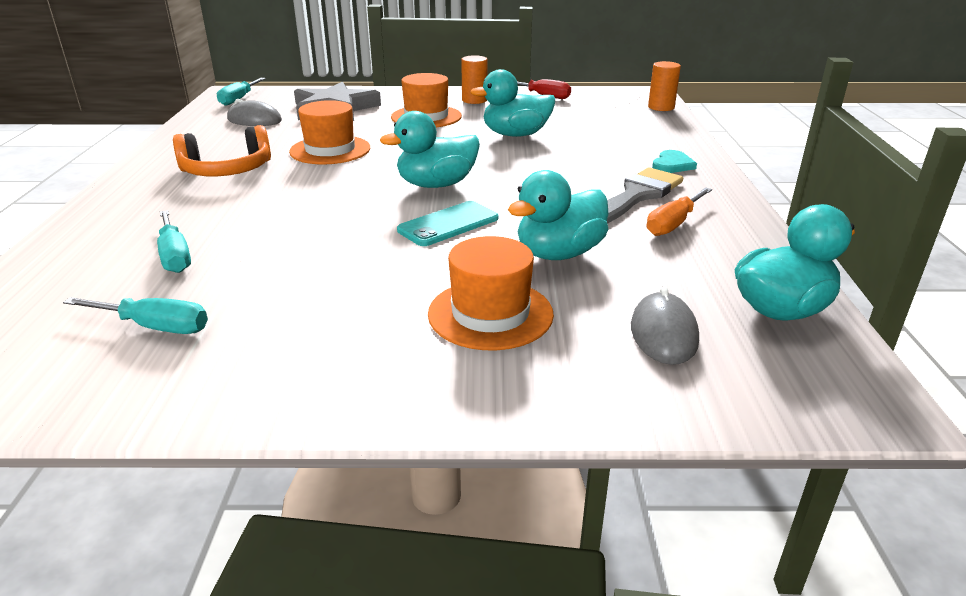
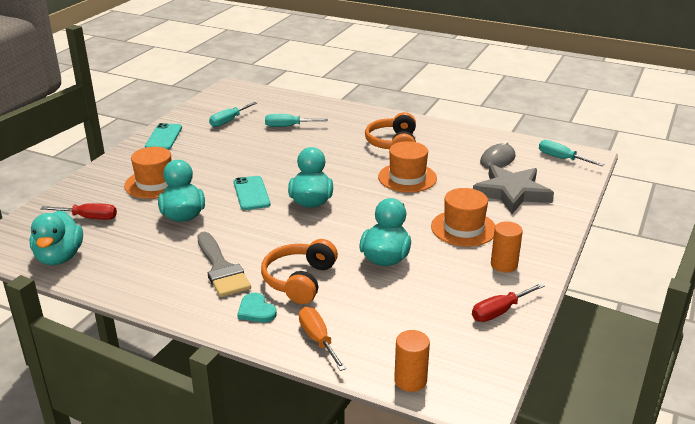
camera: 115 degrees right, 0 degrees up
grey mouse [631,287,699,365] -> red screwdriver [40,203,117,220]
orange screwdriver [647,187,712,236] -> orange screwdriver moved to [299,307,346,371]
none -> turquoise phone [145,123,182,150]
none -> orange headphones [261,239,338,304]

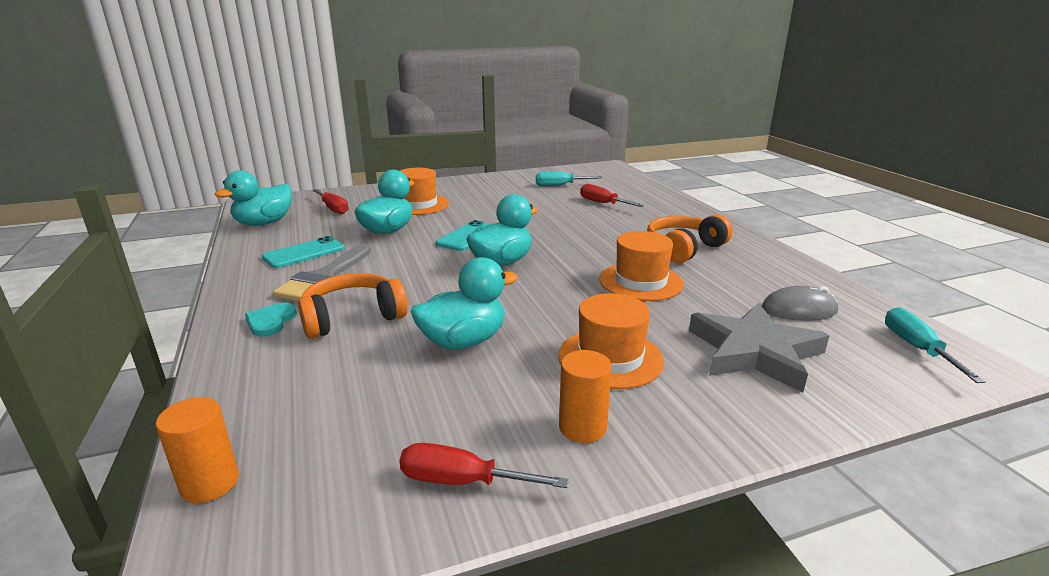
camera: 45 degrees right, 5 degrees down
turquoise phone [145,123,182,150] -> turquoise phone moved to [262,236,345,268]
turquoise screwdriver [265,114,328,127] -> red screwdriver [580,184,644,207]
orange screwdriver [299,307,346,371] -> none

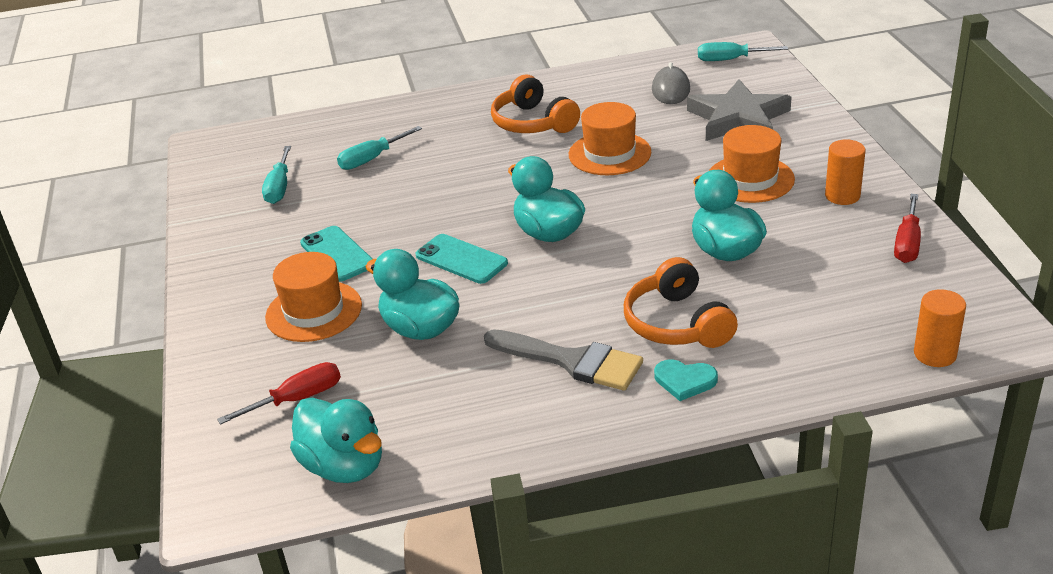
camera: 80 degrees left, 10 degrees up
turquoise phone [262,236,345,268] -> turquoise phone moved to [300,226,372,282]
red screwdriver [580,184,644,207] -> turquoise screwdriver [337,126,422,170]

